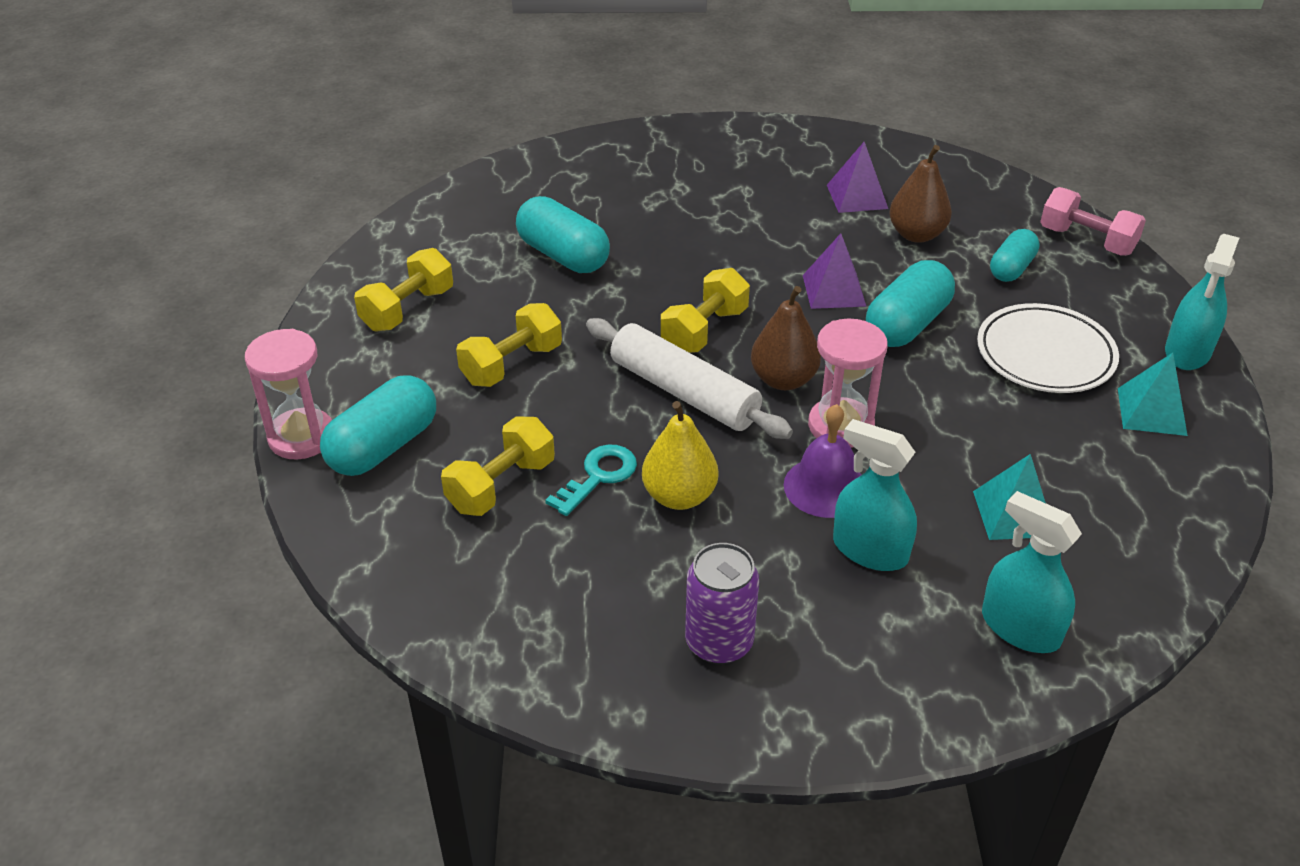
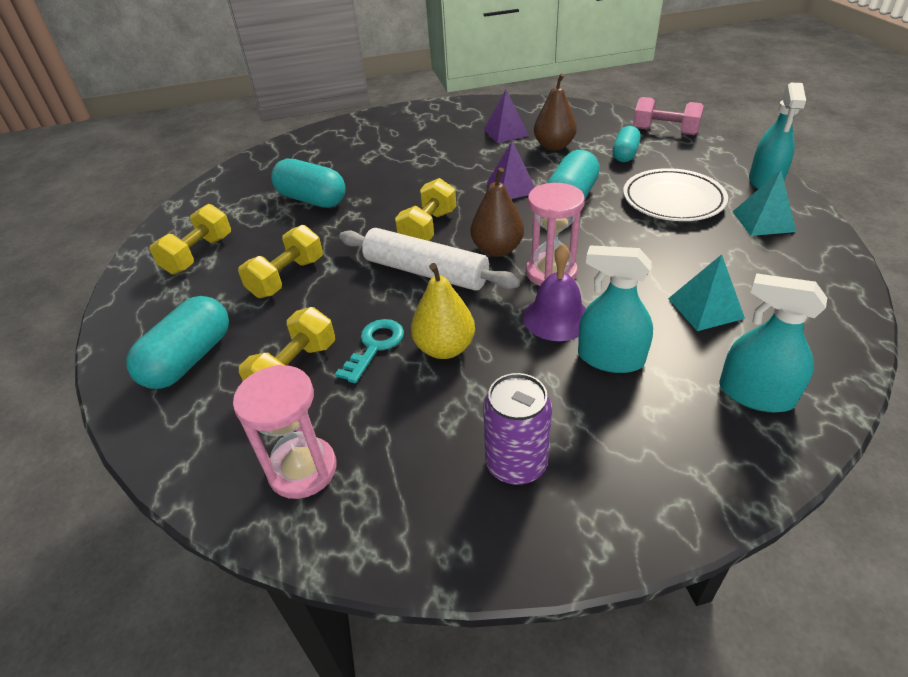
camera: 10 degrees left, 0 degrees up
pink hourglass [245,329,332,460] -> pink hourglass moved to [233,365,337,499]

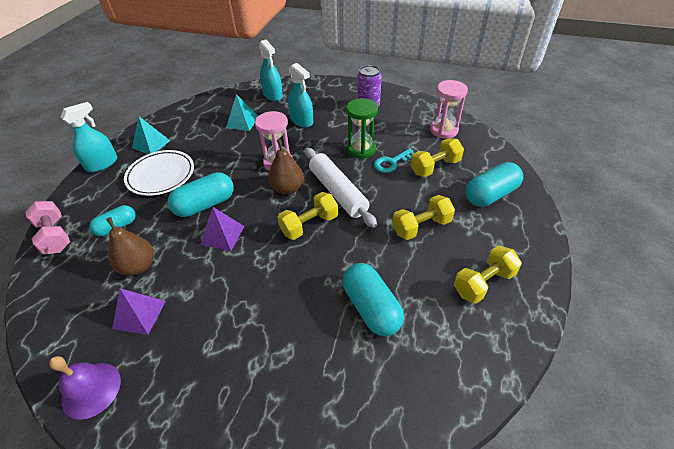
camera: 150 degrees left, 5 degrees up
yellow pear [411,263,475,359] -> green hourglass [346,98,378,159]
purple bell [523,243,586,341] -> purple bell moved to [49,356,121,420]

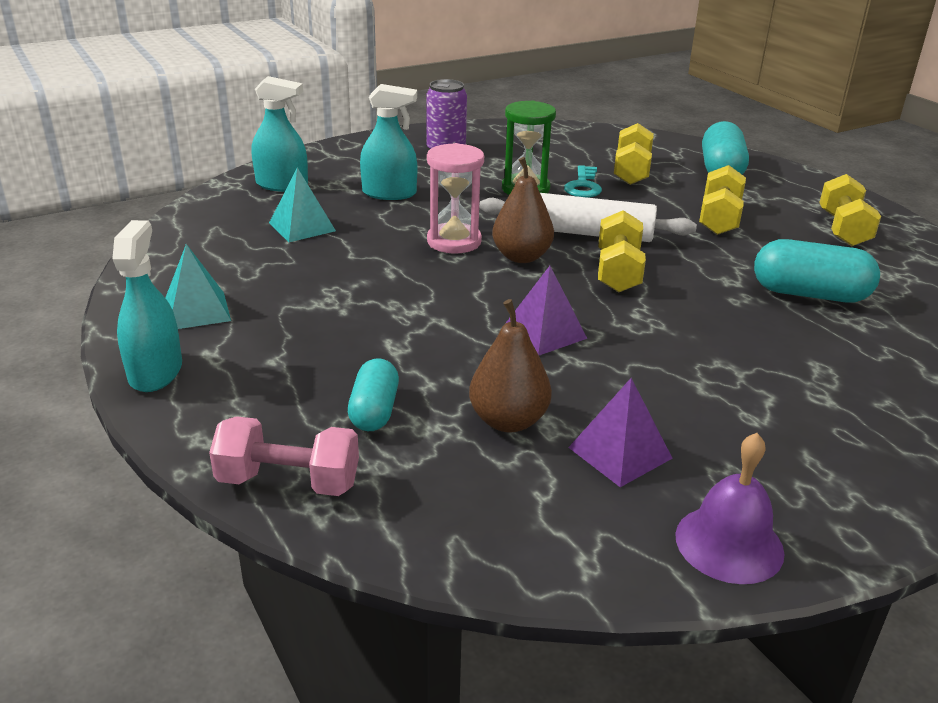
camera: 50 degrees left, 15 degrees down
white plate [124,150,194,196] -> none
turquoise capsule [168,172,234,217] -> none
pink hourglass [430,80,468,139] -> none

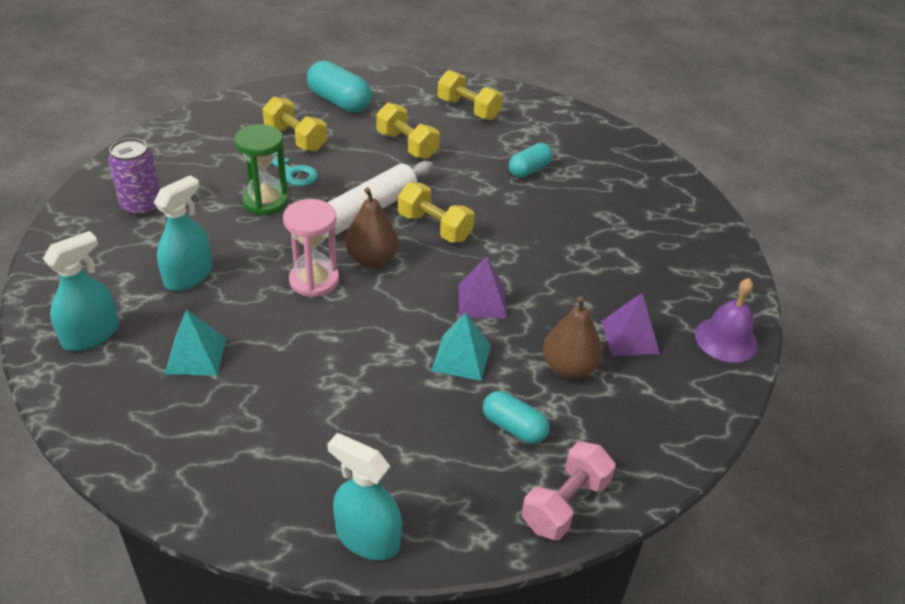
camera: 60 degrees left, 10 degrees up
turquoise pyramid [165,244,231,329] -> turquoise pyramid moved to [431,312,491,381]
turquoise capsule [754,239,880,302] -> turquoise capsule [509,143,553,178], size x0.64

